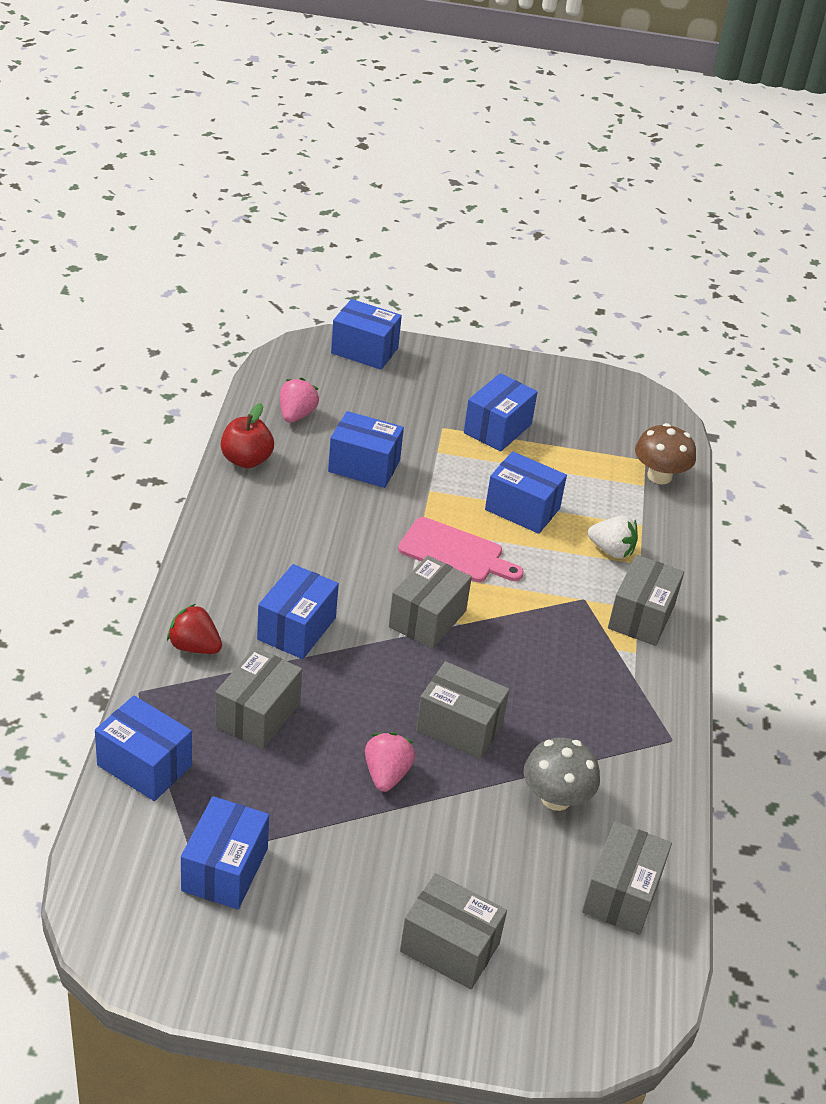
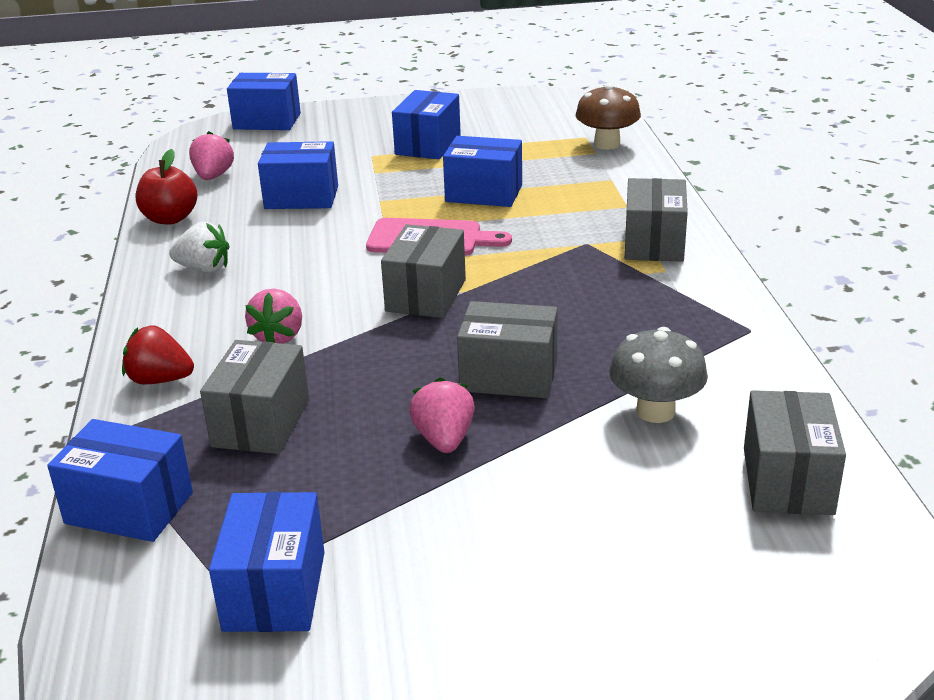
camera: 10 degrees left, 10 degrees down
blue box [257,564,339,659] -> pink strawberry [245,289,302,344]
grey box [400,873,507,989] -> none
white strawberry [588,516,638,559] -> white strawberry moved to [169,222,229,273]

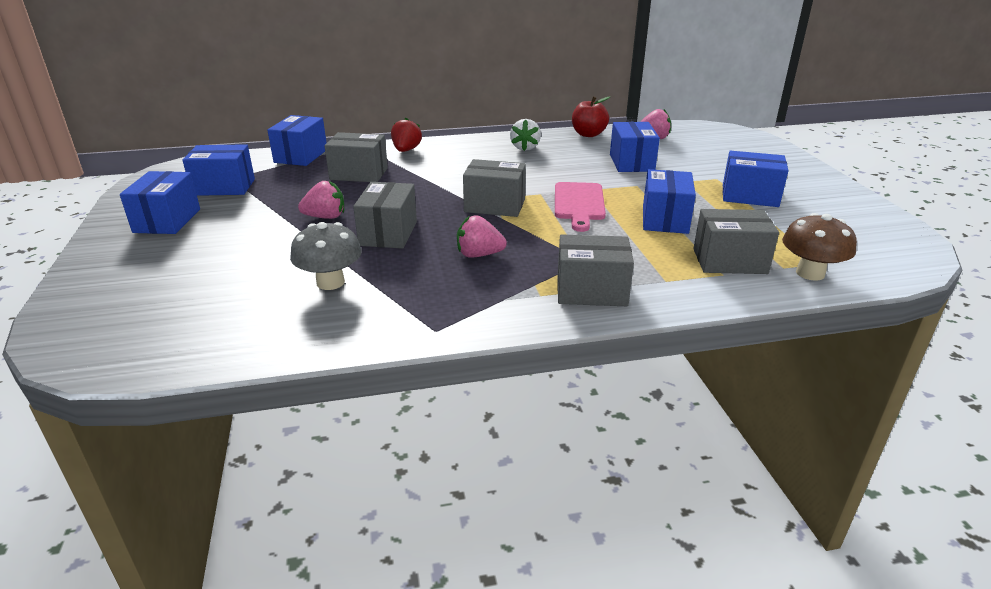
camera: 85 degrees right, 0 degrees up
blue box [227,73,301,130] -> blue box moved to [120,171,200,234]
pink strawberry [245,289,302,344] -> pink strawberry moved to [457,215,507,258]
grey box [744,390,846,515] -> grey box moved to [693,209,779,274]

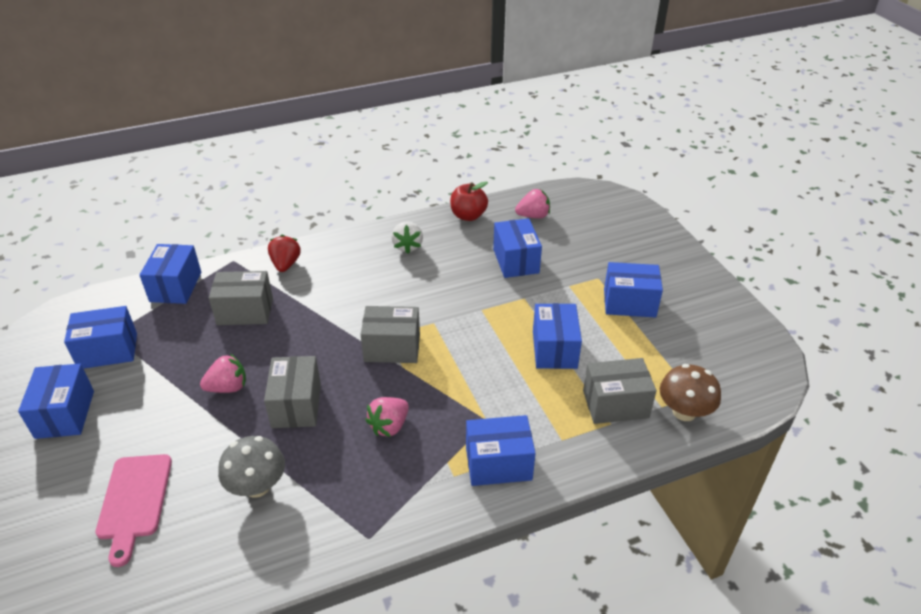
camera: 10 degrees left, 10 degrees up
pink strawberry [457,215,507,258] -> pink strawberry turned 45 degrees counterclockwise [365,397,409,437]
pink cutting board [555,182,606,232] -> pink cutting board moved to [96,454,172,567]
grey box [557,235,634,306] -> blue box [466,415,536,486]

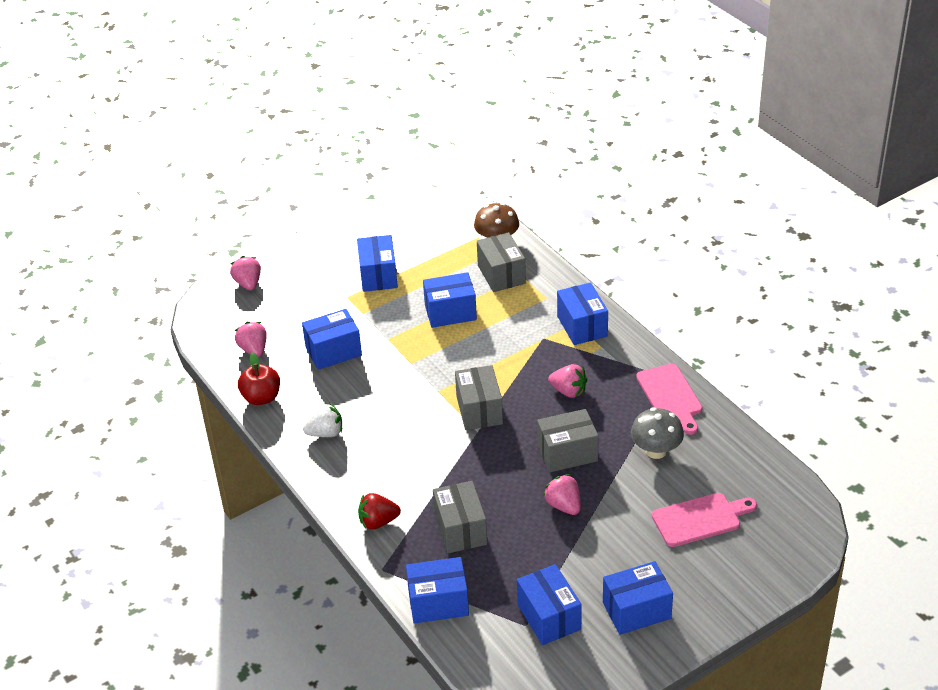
camera: 100 degrees left, 0 degrees up
none -> pink strawberry [230,256,261,291]
none -> pink cutting board [636,364,703,435]

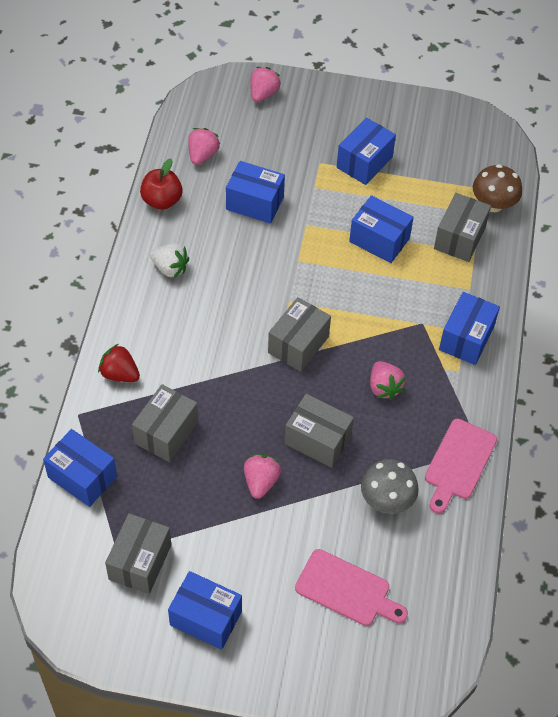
camera: 40 degrees right, 15 degrees up
blue box [517,564,582,645] -> grey box [105,513,171,594]

